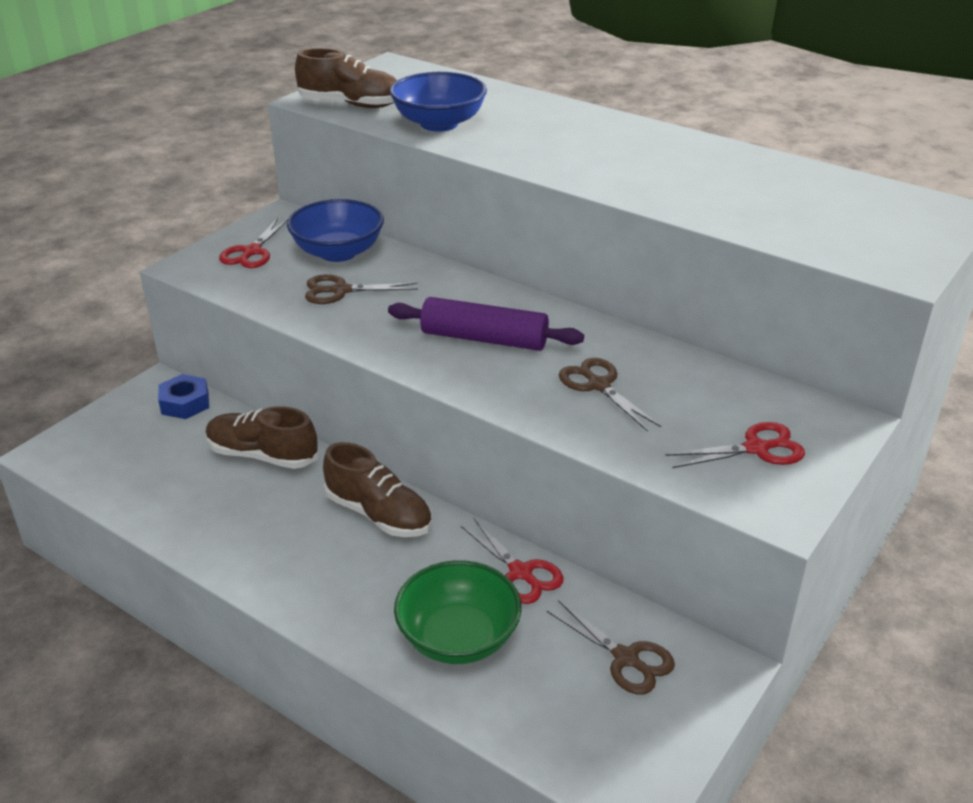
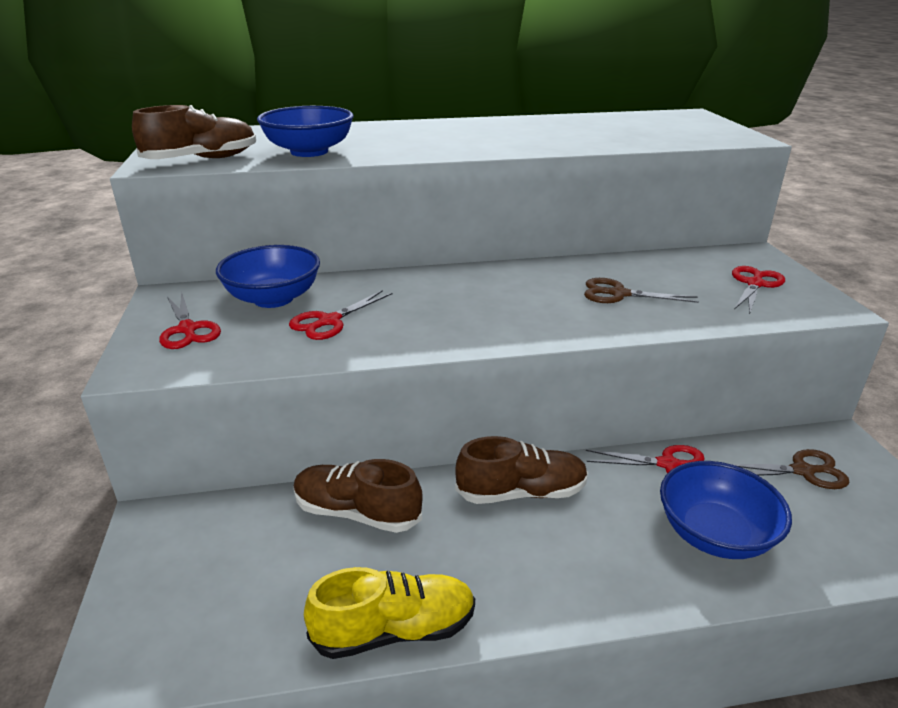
camera: 45 degrees left, 5 degrees down
blue nut [158,374,209,419] -> none
brown shoe [206,406,318,469] -> brown shoe turned 45 degrees clockwise [293,459,423,533]
brown scissors [305,274,418,304] -> red scissors [289,290,393,340]
purple rolling pin [388,297,584,351] -> none
green bowl [394,560,522,664] -> blue bowl [660,461,792,559]
none -> yellow shoe [304,567,475,659]

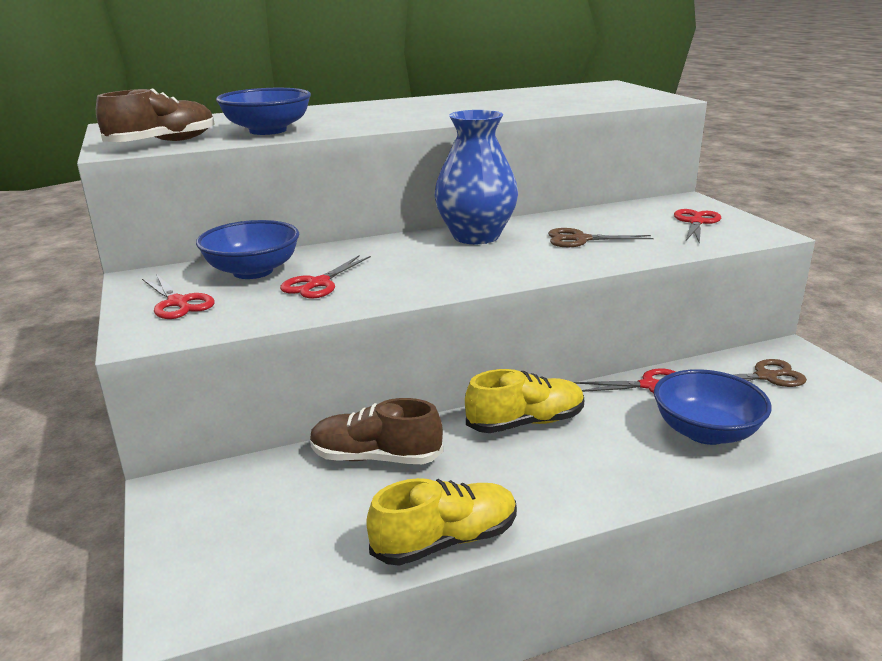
camera: 10 degrees left, 5 degrees down
brown shoe [455,436,588,504] -> yellow shoe [465,369,584,433]
none -> blue vase [434,110,518,244]

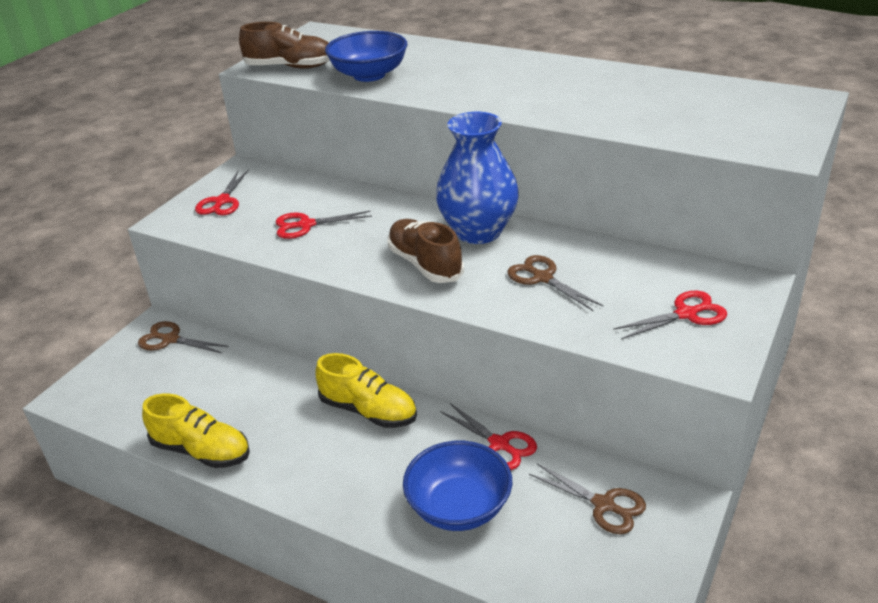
camera: 50 degrees right, 10 degrees up
blue bowl [196,220,299,279] -> none
brown shoe [310,398,443,464] -> brown shoe moved to [388,219,464,283]
none -> brown scissors [138,321,229,353]

